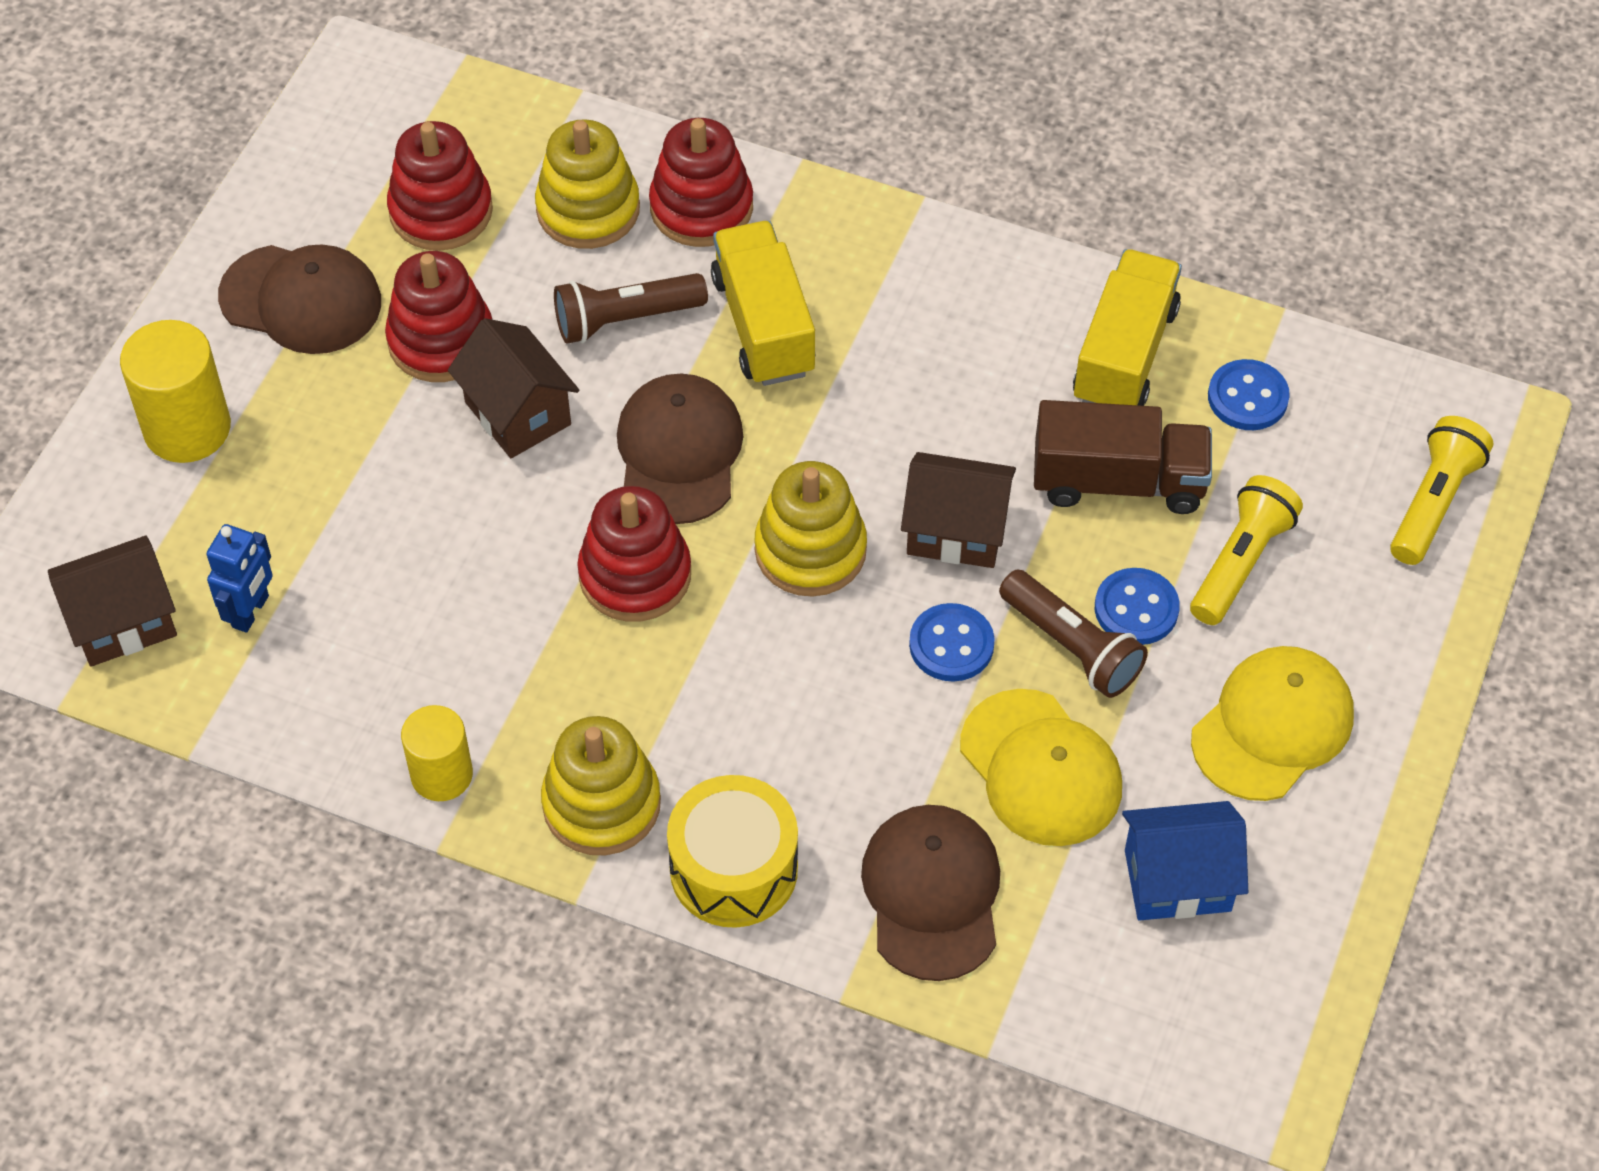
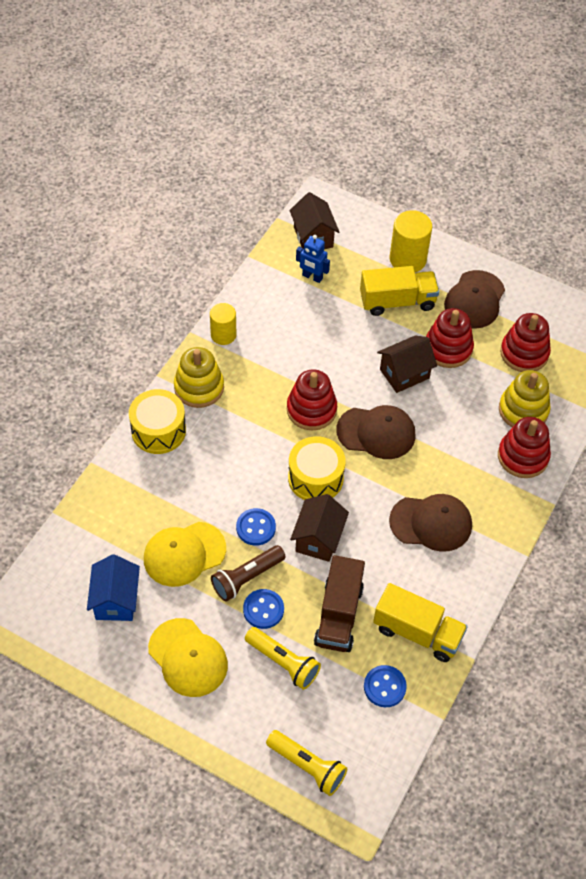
camera: 95 degrees right, 0 degrees up
brown flashlight [554,273,708,344] -> none
yellow truck [711,221,815,386] -> yellow truck moved to [360,266,439,316]
yellow stacking toy [755,461,867,597] -> yellow drum [288,436,346,500]
brown cap [861,805,1000,981] -> brown cap moved to [389,494,472,552]

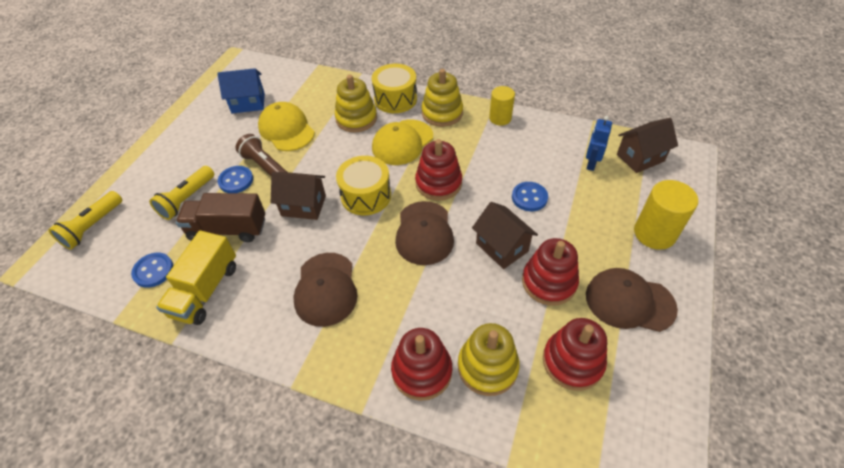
camera: 85 degrees right, 5 degrees down
yellow cap [148,618,228,697] -> yellow cap moved to [372,120,433,165]
blue button [236,508,276,546] -> blue button moved to [512,182,548,211]
yellow truck [360,266,439,316] -> none
none -> yellow stacking toy [335,75,377,132]

